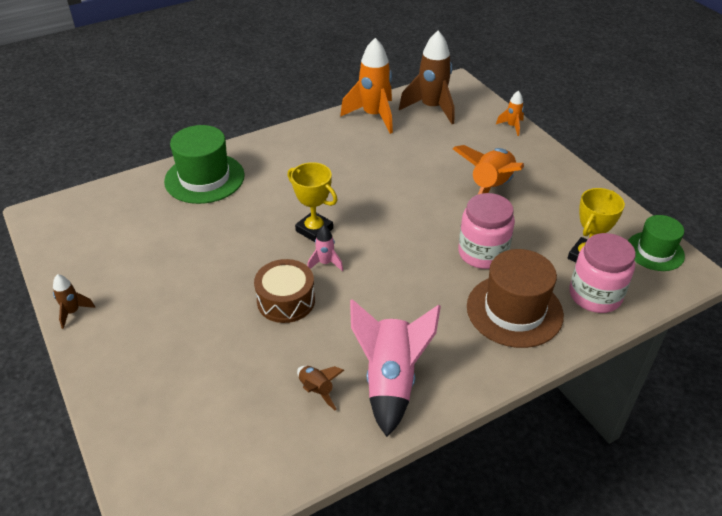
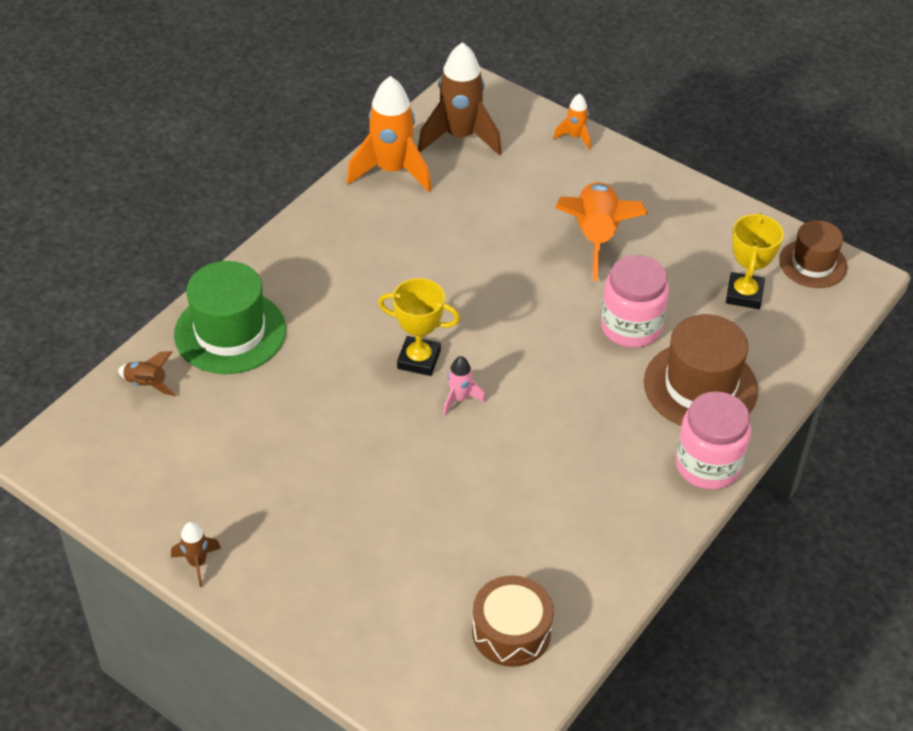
camera: 25 degrees left, 5 degrees up
brown drum [254,259,315,323] -> brown drum moved to [472,576,554,667]
brown rocket [297,366,344,410] -> brown rocket moved to [118,351,176,396]
pink rocket [350,299,441,437] -> none
pink jar [570,233,636,313] -> pink jar moved to [675,391,751,490]
green hat [628,215,685,271] -> brown hat [779,220,848,288]

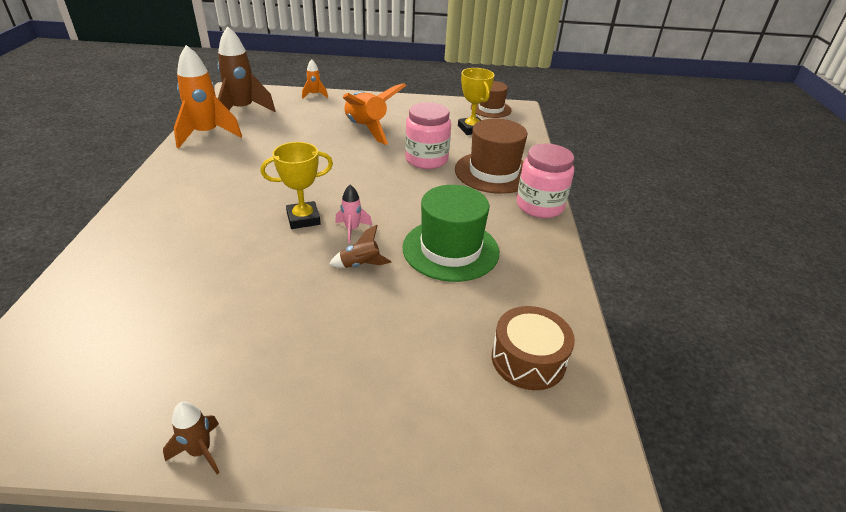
camera: 35 degrees left, 10 degrees down
brown rocket [118,351,176,396] -> brown rocket moved to [329,225,392,268]
green hat [174,261,286,374] -> green hat moved to [402,185,499,282]

